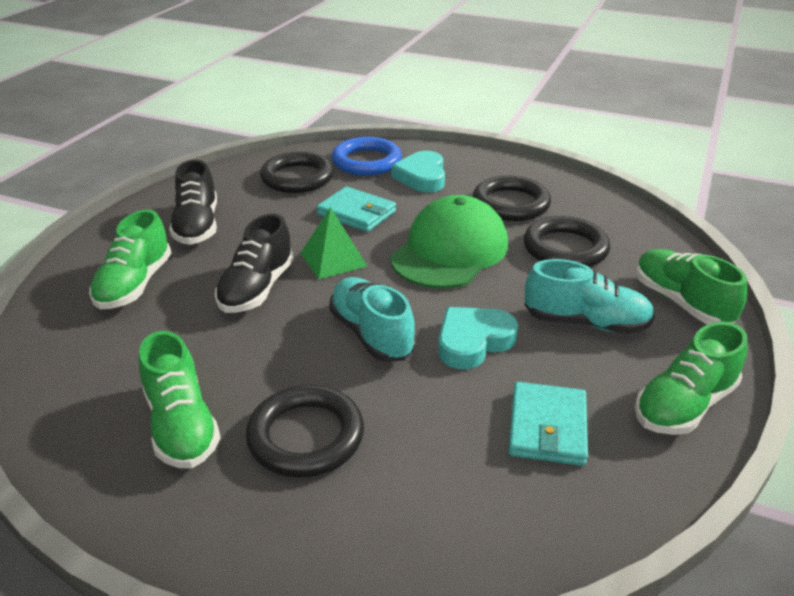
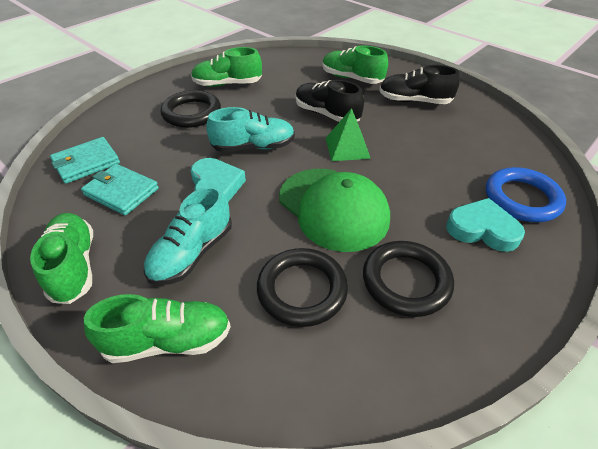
camera: 110 degrees right, 10 degrees up
black ring [260,152,334,193] -> none
turquoise wallet [317,187,396,232] -> turquoise wallet moved to [50,137,120,184]

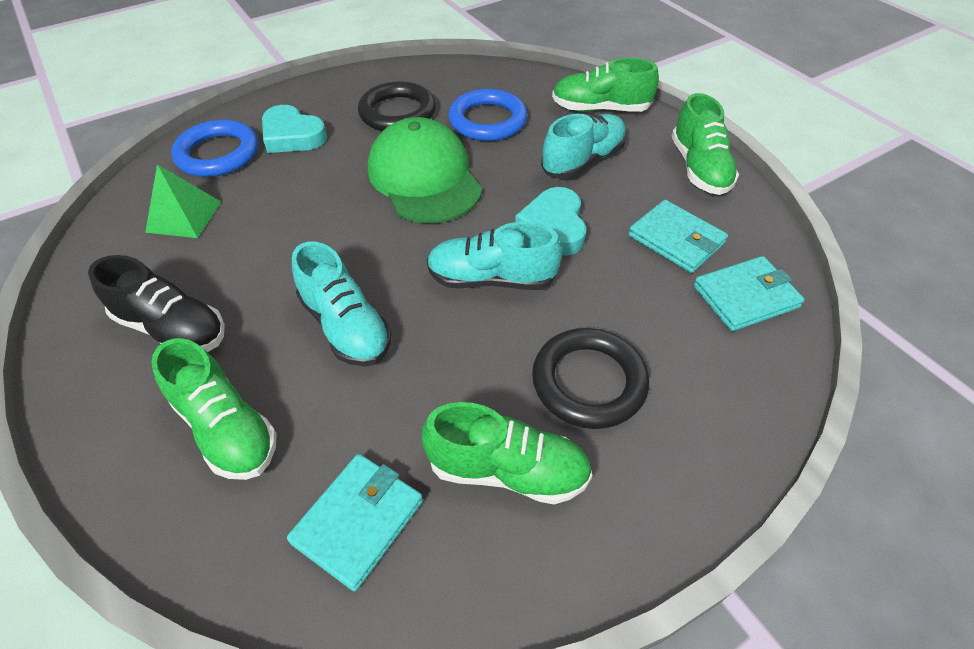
camera: 165 degrees left, 5 degrees up
black ring [257,248,348,327] -> blue ring [448,89,527,141]
black shoe [296,80,364,122] -> turquoise shoe [292,242,391,367]
green pyramid [326,108,371,161] -> green pyramid moved to [145,164,221,238]
none -> turquoise wallet [287,454,423,591]

